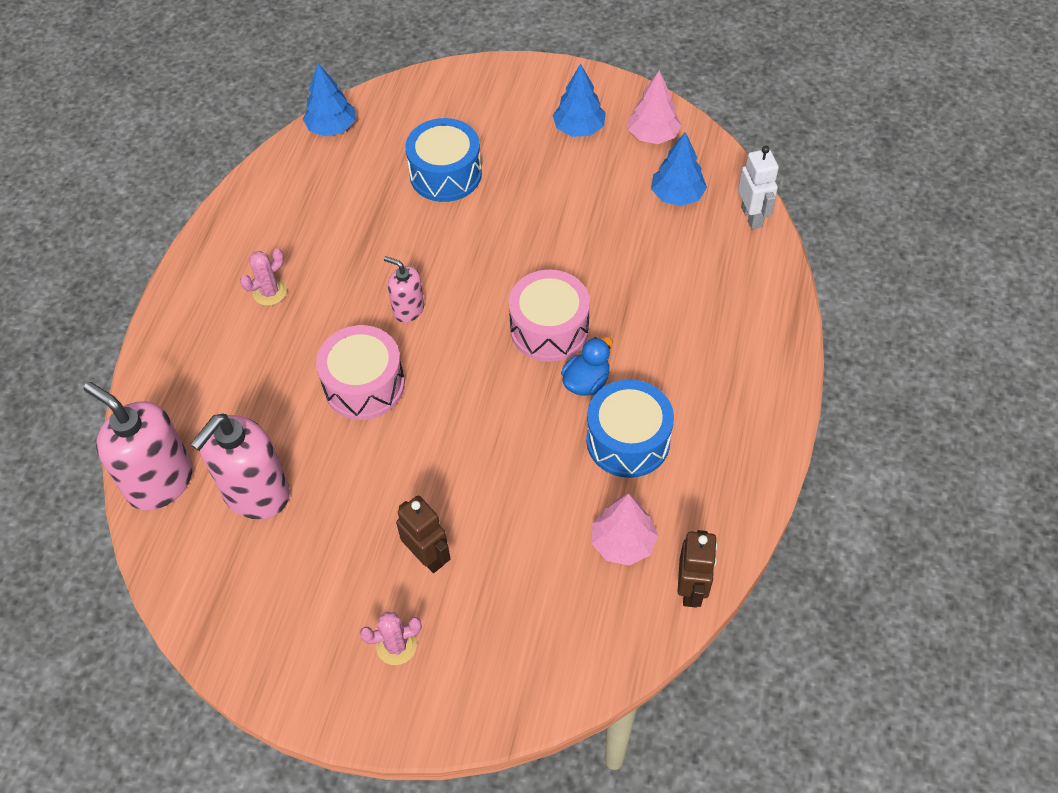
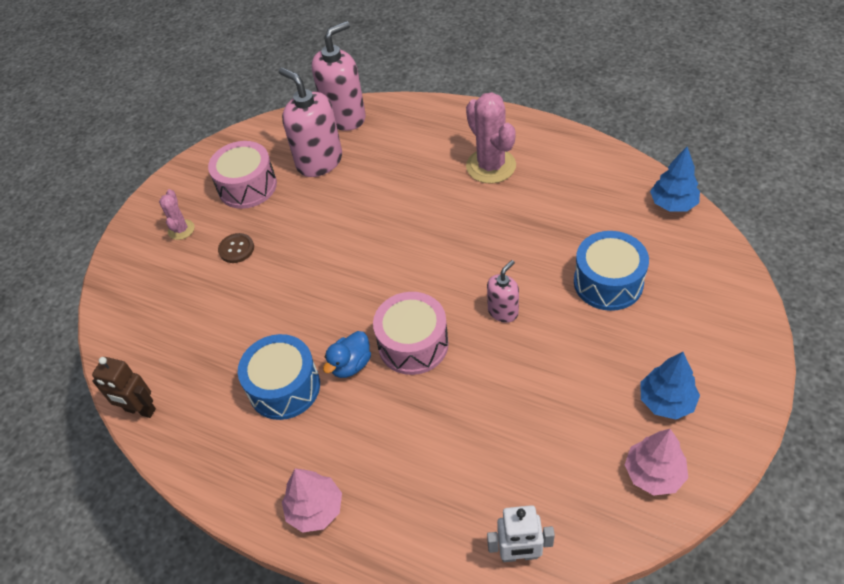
camera: 105 degrees right, 5 degrees down
pink cactus [240,249,287,306] -> pink cactus [466,92,516,184], size x1.89
pink drum [316,325,405,420] -> pink drum moved to [208,141,277,209]
pink soap dispenser [384,256,424,323] -> pink soap dispenser moved to [487,260,519,323]
brown robot [396,496,450,573] -> brown button [218,233,254,263]
blue duck [561,337,613,396] -> blue duck turned 75 degrees clockwise [323,331,371,378]
pink tree [592,493,658,566] -> pink tree moved to [282,469,342,533]
blue tree [651,132,707,206] -> none

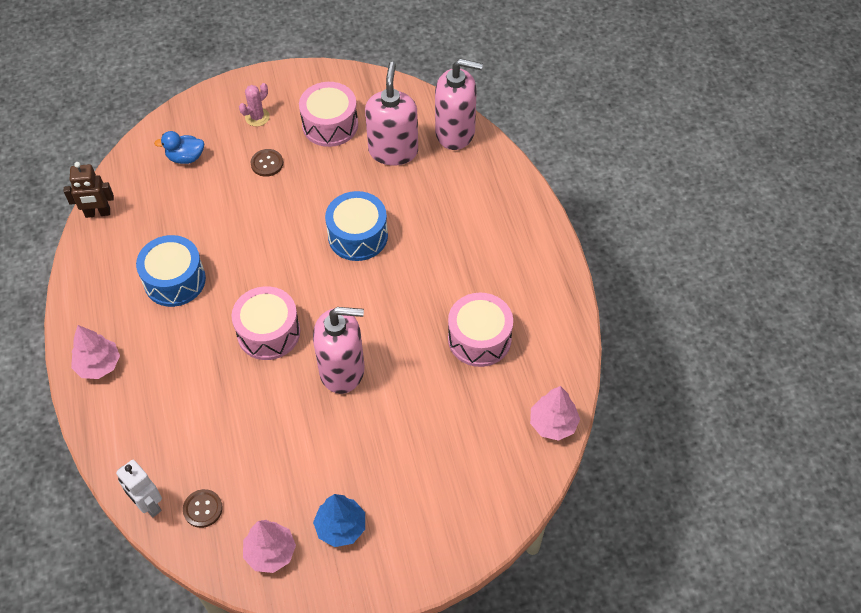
camera: 45 degrees right, 5 degrees up
brown robot [92,357,156,418] -> brown robot turned 75 degrees counterclockwise [64,162,114,218]
blue duck [323,331,371,378] -> blue duck moved to [154,131,204,164]
pink cactus [466,92,516,184] -> none
pink soap dispenser [487,260,519,323] -> pink soap dispenser [313,307,365,394], size x1.86
blue drum [574,231,649,311] -> blue drum moved to [325,191,388,261]
blue tree [650,147,700,212] -> pink tree [530,386,580,441]
none -> brown button [183,489,223,528]
none -> pink drum [448,293,513,367]

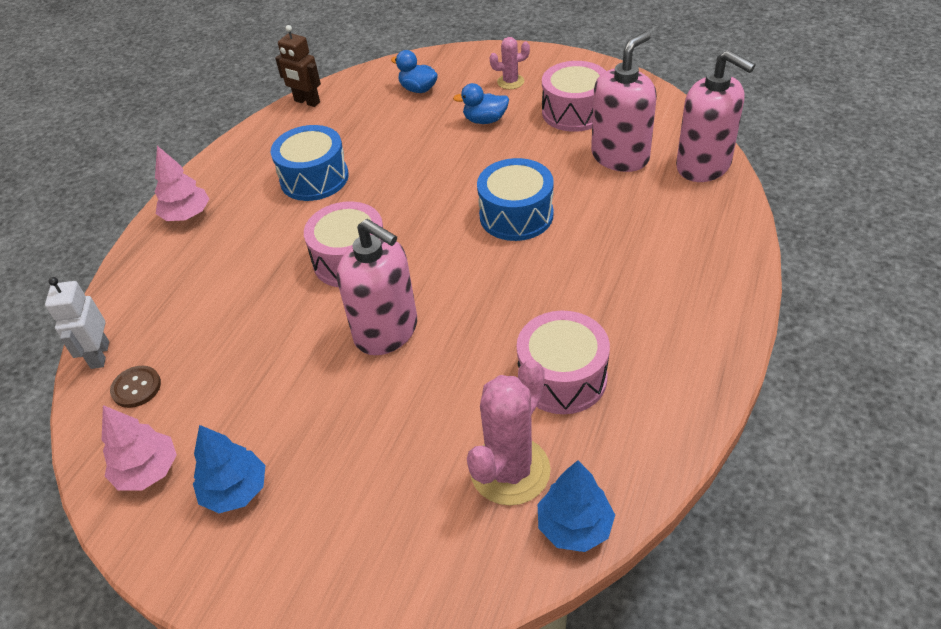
camera: 40 degrees right, 10 degrees down
brown button [251,149,283,177] -> blue duck [453,83,509,124]
pink tree [530,386,580,441] -> blue tree [538,460,615,552]
none -> pink cactus [467,359,551,506]

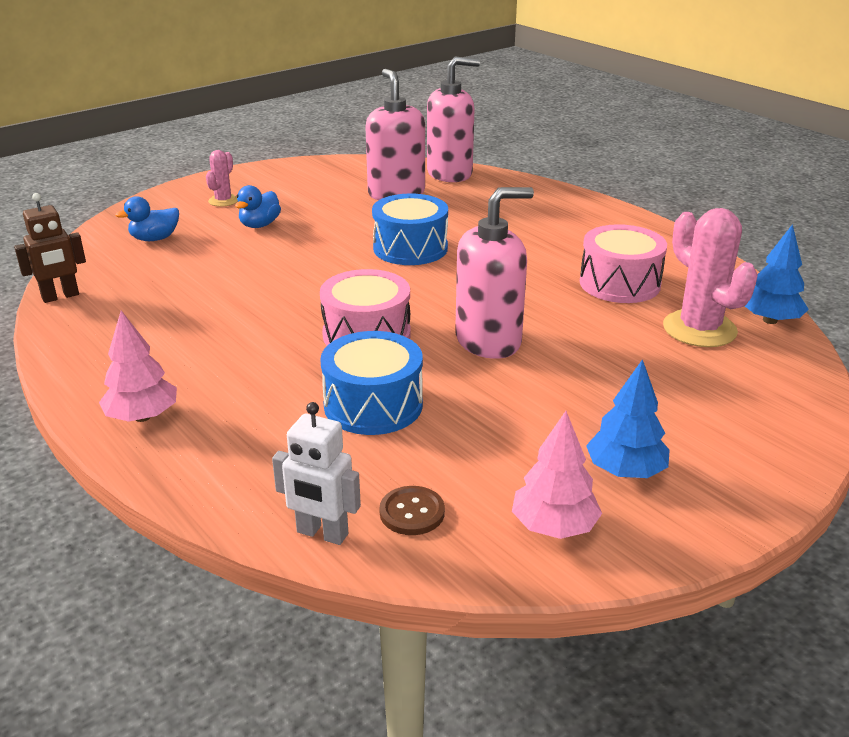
camera: 65 degrees left, 15 degrees down
blue drum [271,125,349,201] -> blue drum moved to [320,331,423,435]
pink drum [542,61,606,132] -> none

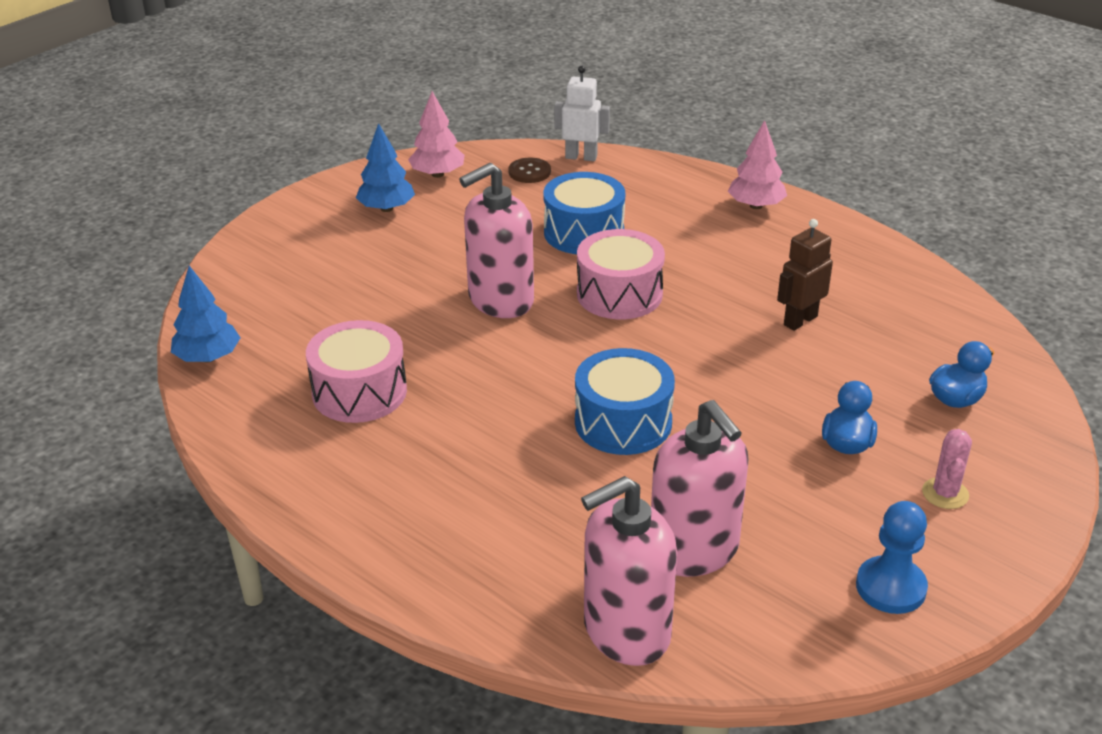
camera: 170 degrees right, 5 degrees up
brown robot [14,193,86,303] -> brown robot moved to [777,219,833,331]
pink cactus [663,208,758,347] -> none
none -> blue pawn [856,501,928,614]

